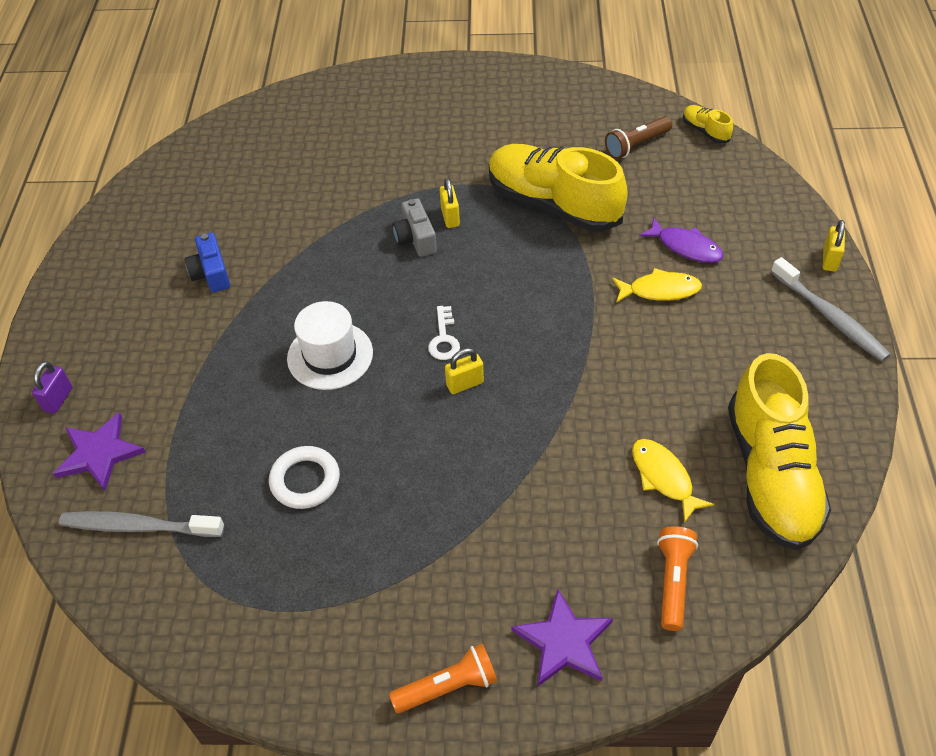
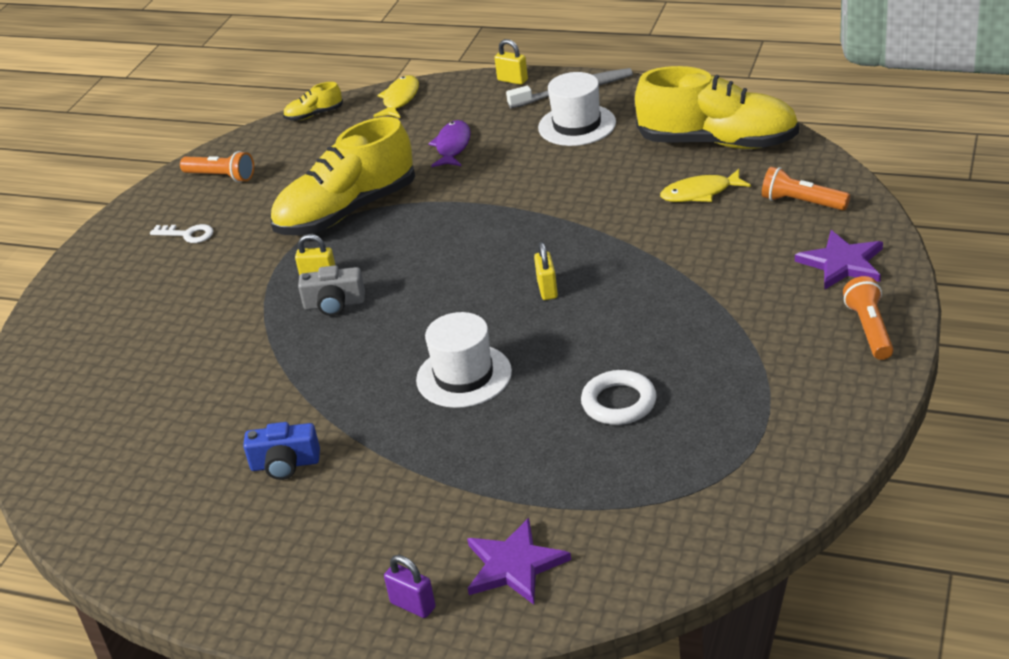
camera: 70 degrees left, 15 degrees down
grey toothbrush [59,511,224,537] -> none
white key [428,306,460,360] -> white key moved to [150,224,213,243]
brown flashlight [605,116,672,159] -> none
yellow fish [612,268,702,303] -> yellow fish moved to [373,75,419,118]
purple fish [639,218,724,263] -> purple fish turned 45 degrees counterclockwise [429,120,471,167]
none -> orange flashlight [180,151,254,182]
none -> white hat [538,72,616,146]

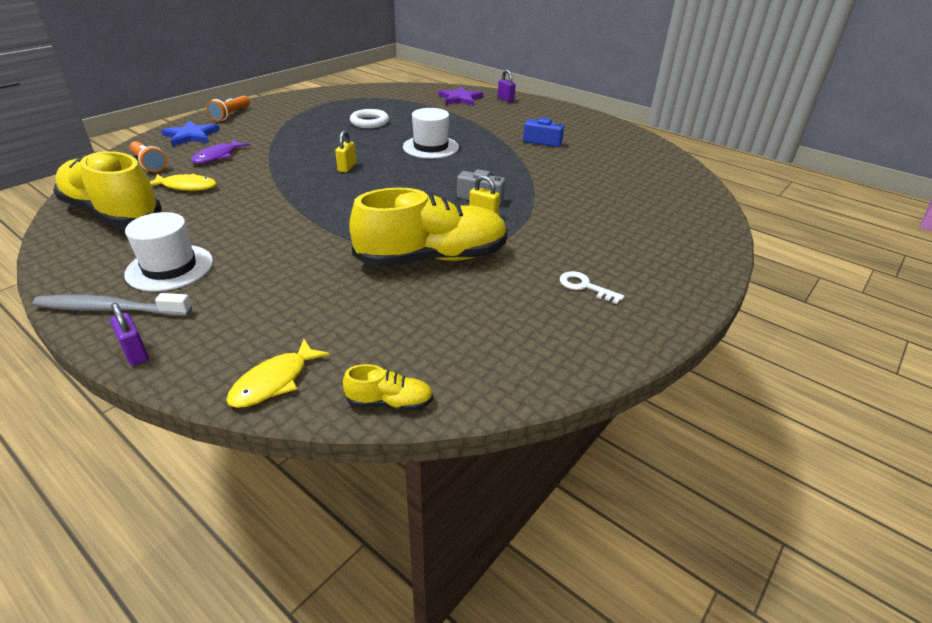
camera: 165 degrees left, 0 degrees up
orange flashlight [180,151,254,182] -> none
purple fish [429,120,471,167] -> purple fish moved to [191,139,250,164]
yellow padlock [495,39,528,85] -> purple padlock [110,303,149,366]
purple star [795,230,883,290] -> blue star [161,121,220,146]

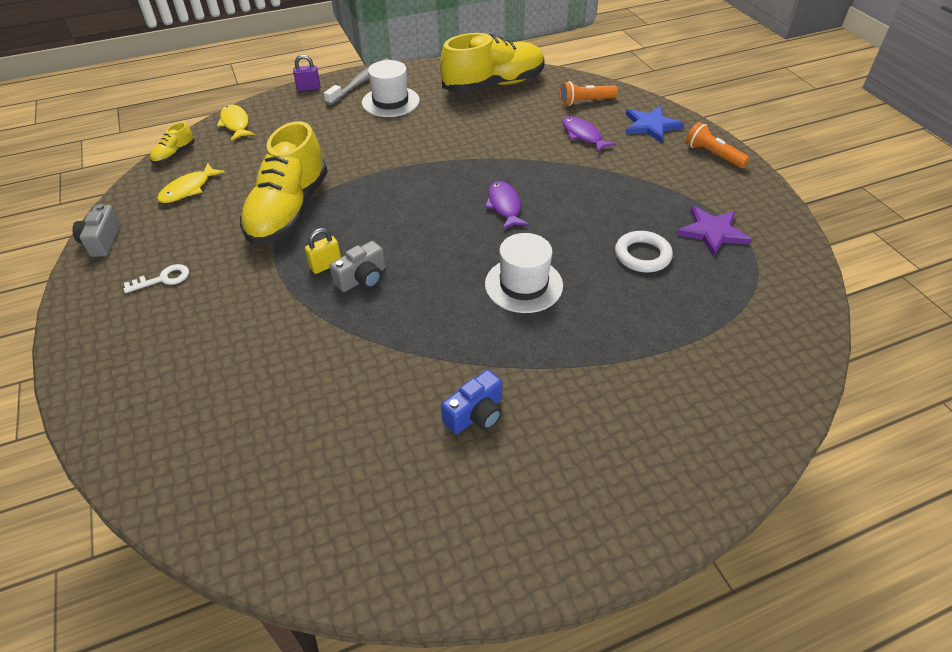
camera: 120 degrees right, 10 degrees up
yellow fish [150,174,217,191] -> yellow fish moved to [157,164,225,203]
yellow padlock [335,130,356,172] -> purple fish [485,181,529,230]
purple star [439,86,483,106] -> purple star moved to [676,206,752,257]
purple padlock [498,70,516,102] -> none
none -> grey camera [72,204,121,257]

